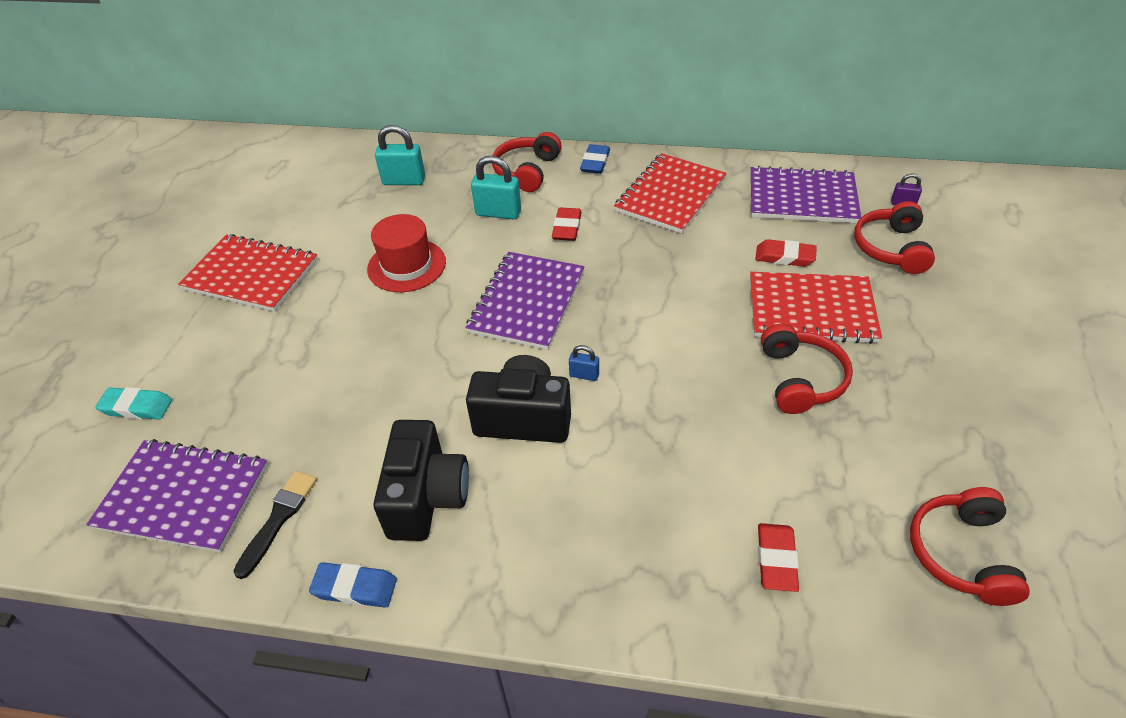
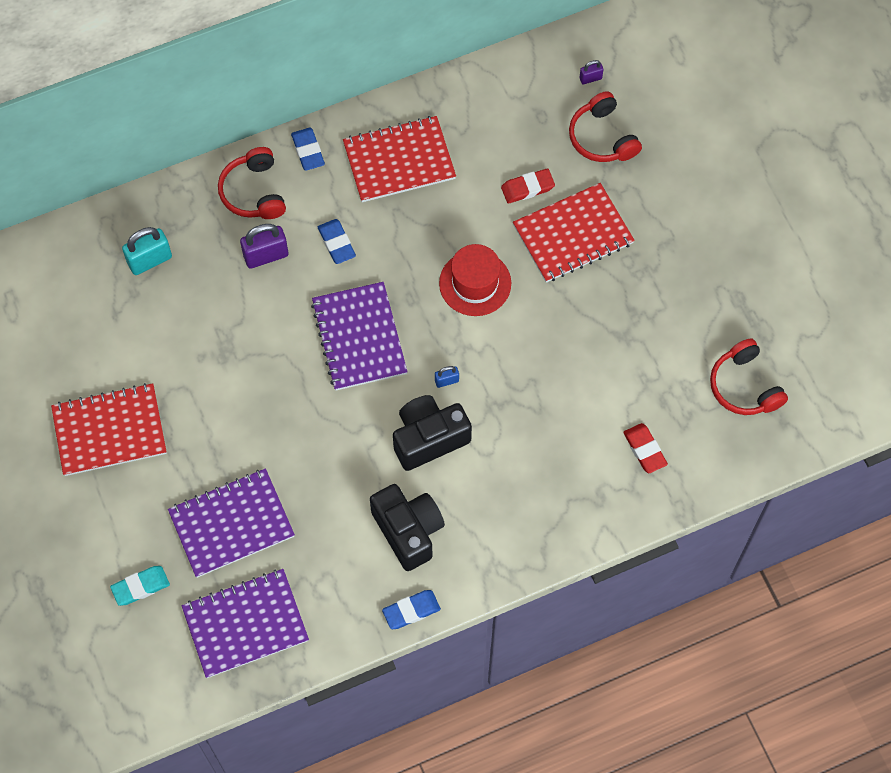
camera: 35 degrees left, 20 degrees up
black brush [234,471,317,579] -> none
red hat [367,214,446,292] -> red hat moved to [439,244,511,316]
turquoise padlock [471,156,521,219] -> purple padlock [240,224,288,269]
red eraser [552,207,582,241] -> blue eraser [318,219,356,264]
red notebook [614,153,727,234] -> red notebook turned 75 degrees clockwise [343,116,456,202]
purple notebook [750,166,861,223] -> purple notebook moved to [168,468,295,578]
red headphones [761,324,853,414] -> none

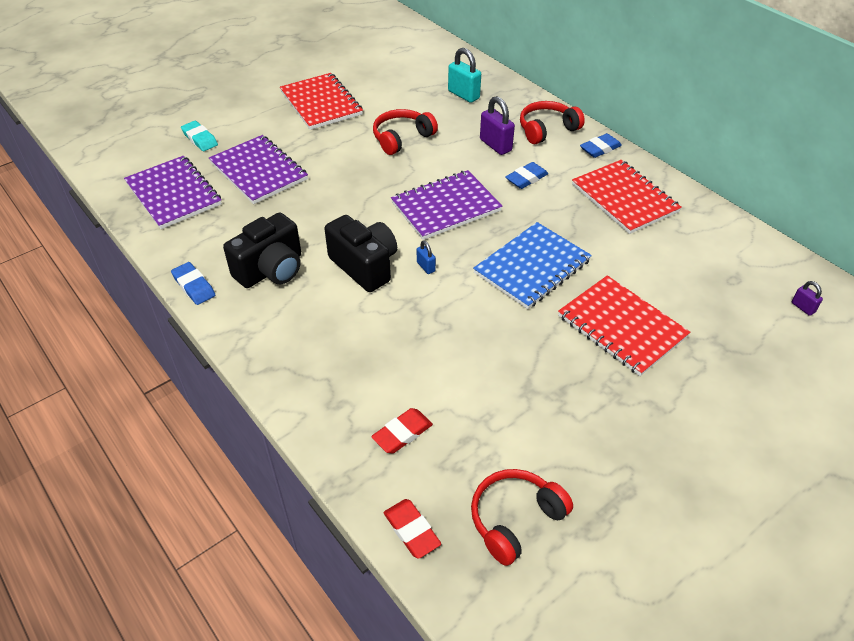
camera: 75 degrees right, 20 degrees down
red hat [439,244,511,316] -> blue notebook [473,222,592,309]
red eraser [501,169,555,203] -> red eraser moved to [383,499,441,559]
red headphones [569,91,642,162] -> red headphones moved to [373,109,438,155]

